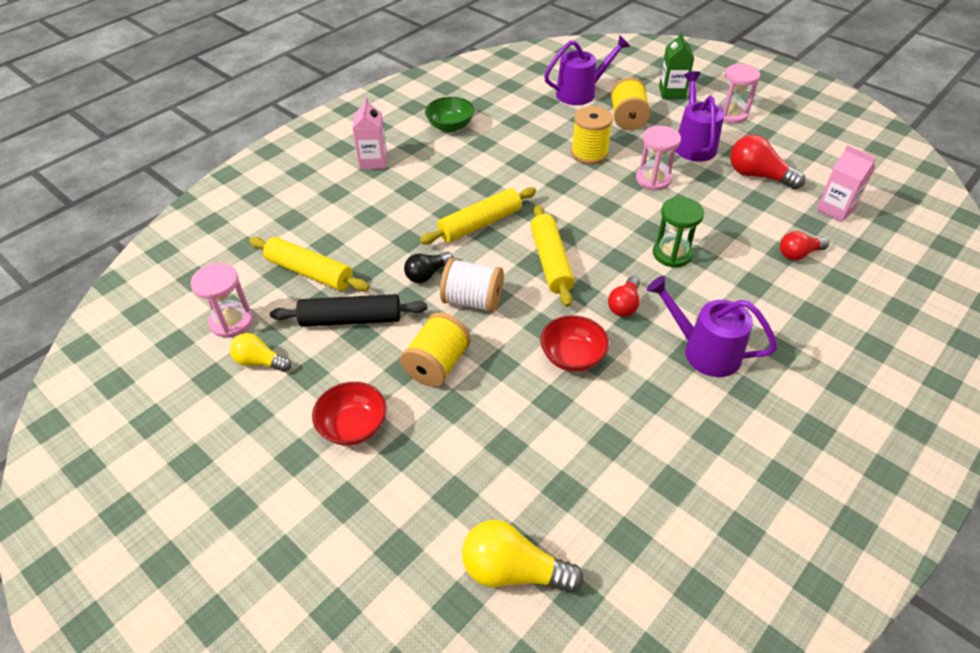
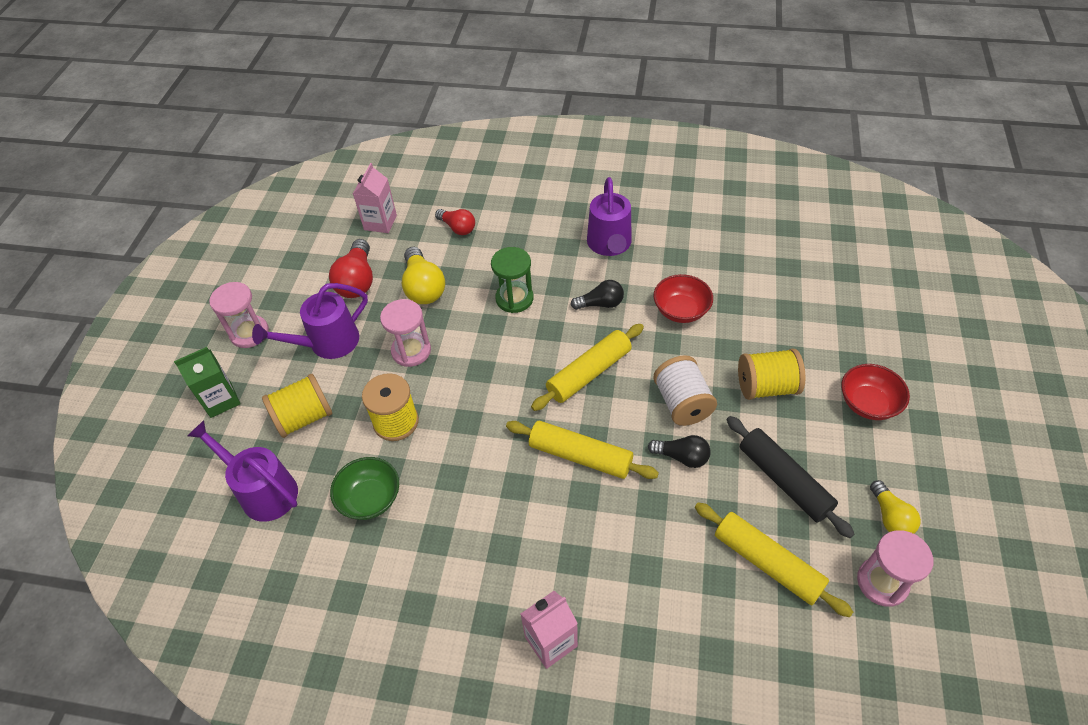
camera: 120 degrees left, 5 degrees up
yellow rolling pin [249,237,369,291] -> yellow rolling pin turned 45 degrees counterclockwise [695,502,853,617]
green bowl [425,97,475,132] -> green bowl moved to [330,457,399,520]
yellow light bulb [462,520,584,593] -> yellow light bulb moved to [402,247,445,304]
red light bulb [608,276,640,317] -> black light bulb [571,280,624,310]

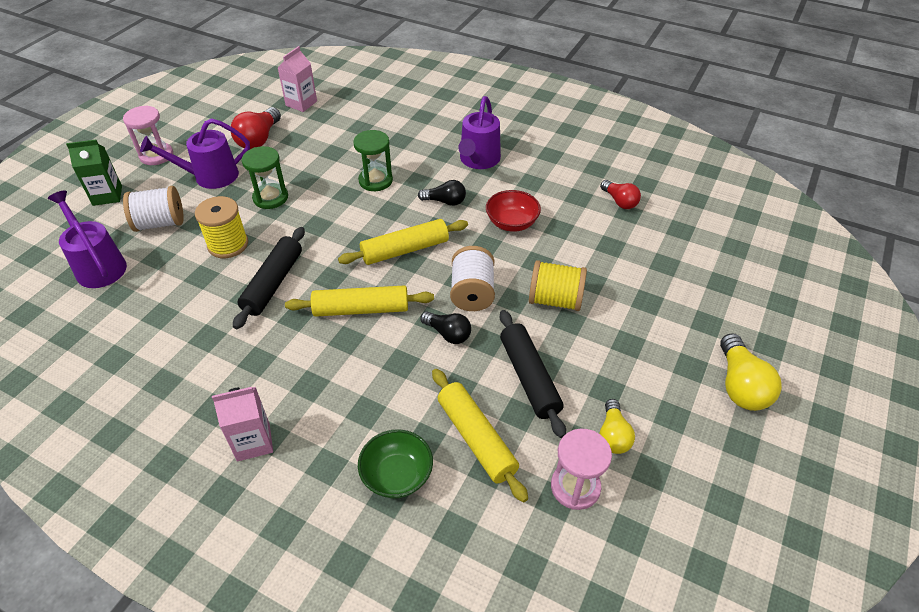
camera: 15 degrees right, 5 degrees down
yellow spool [262,374,332,438] -> white spool [123,186,184,232]
green bowl [330,457,399,520] -> green bowl moved to [358,429,433,498]
pink hourglass [380,299,431,367] -> green hourglass [242,146,288,209]
yellow light bulb [402,247,445,304] -> yellow light bulb moved to [720,333,782,411]
red light bulb [435,209,475,235] -> red light bulb moved to [600,180,641,209]
yellow rolling pin [506,421,659,479] -> yellow rolling pin turned 45 degrees counterclockwise [285,285,434,317]
red bowl [841,364,910,420] -> none
none -> black rolling pin [233,227,305,329]

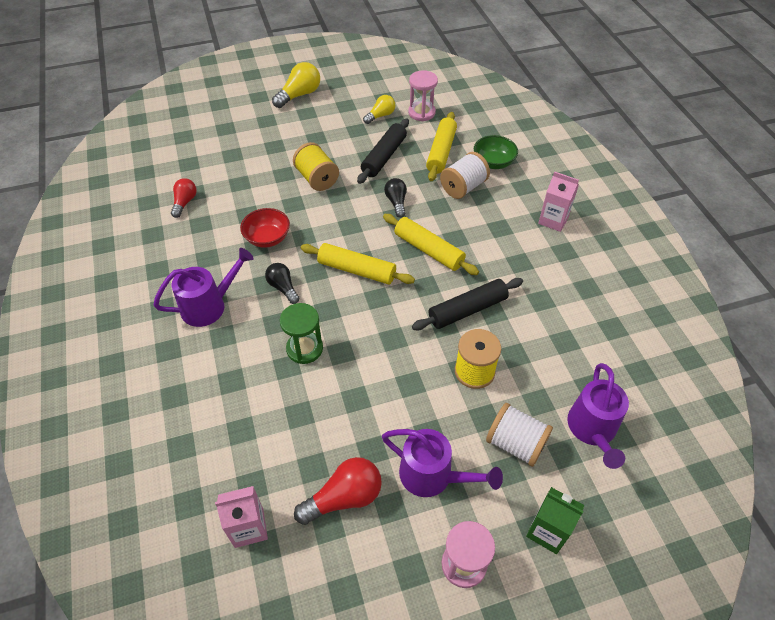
camera: 135 degrees left, 5 degrees up
green hourglass [242,146,288,209] -> none
white spool [450,246,495,311] -> white spool moved to [440,152,490,199]

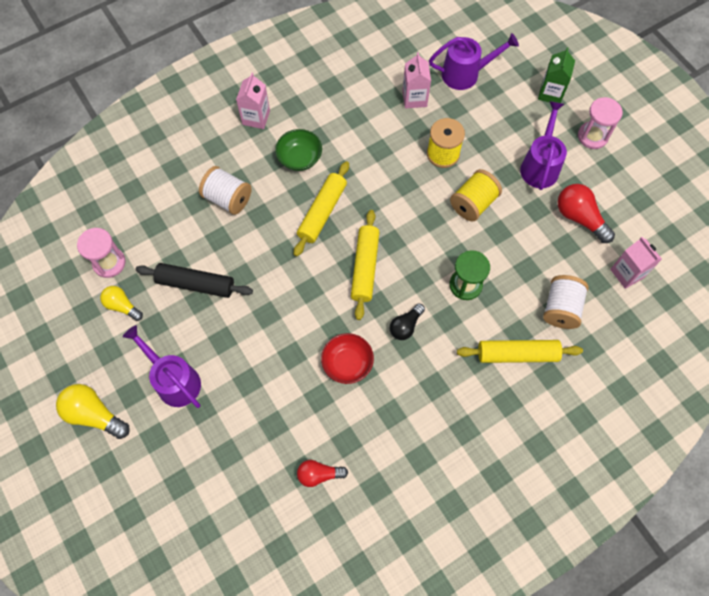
camera: 105 degrees left, 15 degrees up
purple watering can [153,248,254,327] -> purple watering can moved to [123,325,201,408]
yellow spool [293,142,339,191] -> yellow spool moved to [450,169,502,222]
black light bulb [384,178,407,218] -> none
black rolling pin [412,278,523,330] -> none
yellow rolling pin [426,112,457,181] -> yellow rolling pin moved to [457,340,583,363]
green bowl [474,135,518,169] -> green bowl moved to [275,129,322,171]
white spool [486,403,553,467] -> white spool moved to [543,275,589,329]
none -> pink carton [403,52,431,109]

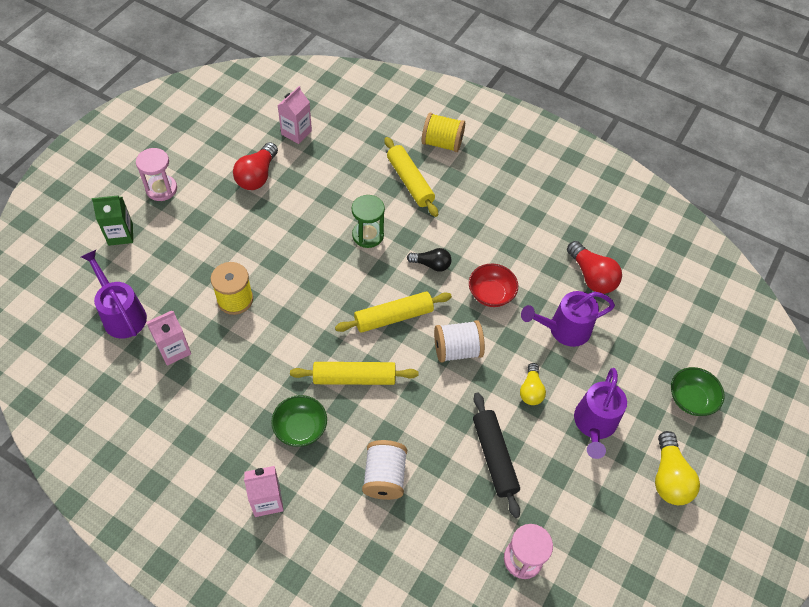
camera: 120 degrees left, 10 degrees down
yellow light bulb [100,286,143,321] -> yellow light bulb moved to [520,363,546,405]
red light bulb [297,460,348,487] -> red light bulb [567,241,622,294], size x1.56
yellow spool [450,169,502,222] -> yellow spool moved to [422,113,465,152]
purple watering can [520,101,567,190] -> purple watering can moved to [521,291,615,347]
white spool [543,275,589,329] -> white spool moved to [434,320,485,362]
none -> green bowl [671,367,724,416]

